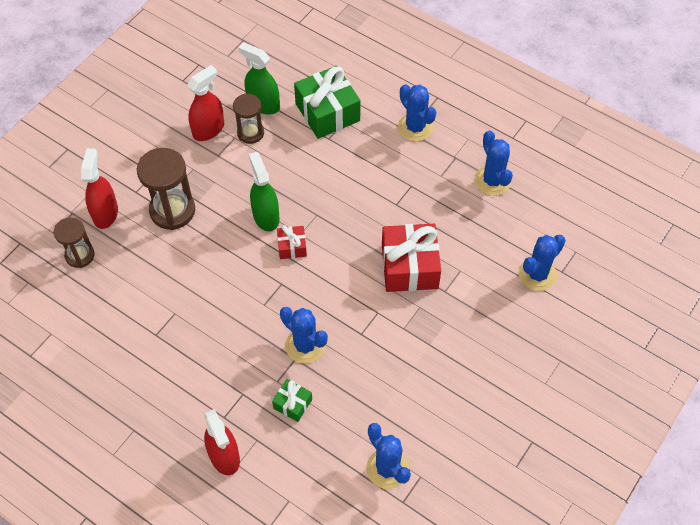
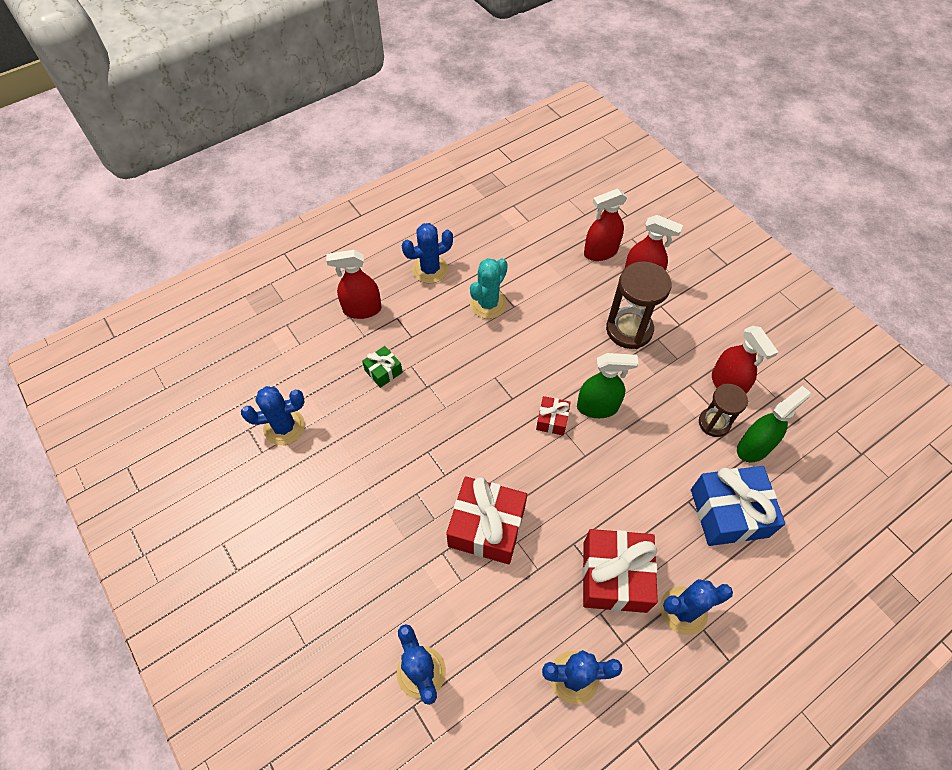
camera: 110 degrees right, 0 degrees up
brown hourglass [54,217,95,268] -> red spray bottle [584,189,627,261]
blue cactus [280,307,328,364] -> blue cactus moved to [402,223,453,283]
green gift [294,66,361,139] -> blue gift [691,466,785,546]
none -> turquoise cactus [470,258,508,319]
none -> red gift [582,529,658,613]

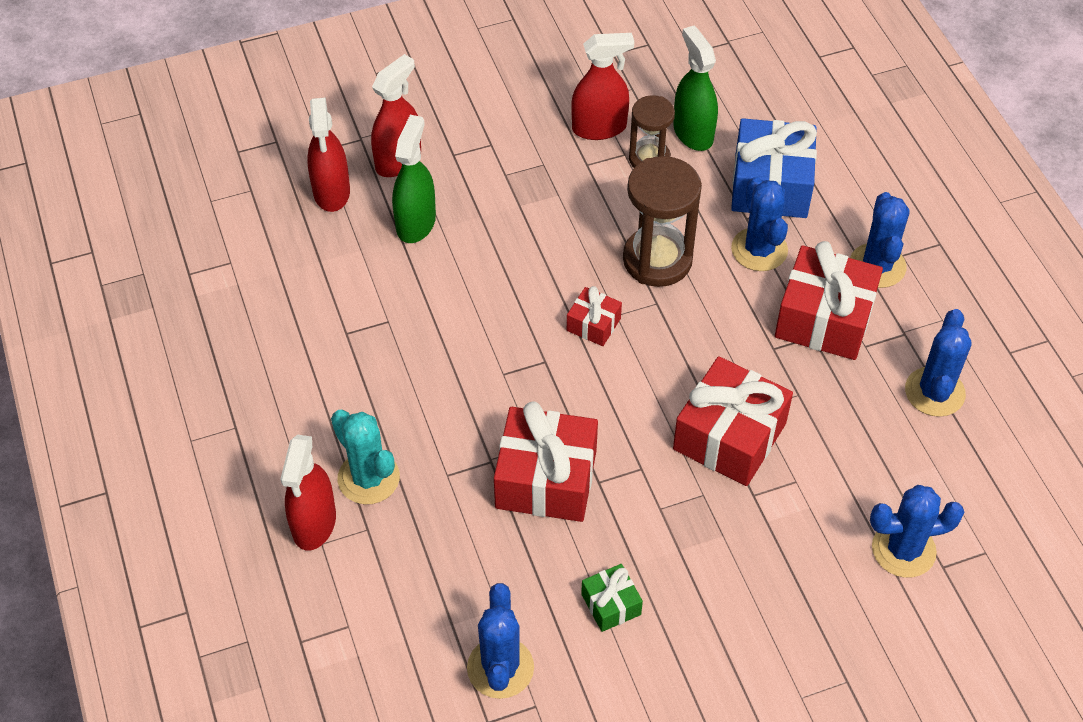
camera: 75 degrees left, 5 degrees down
green gift [362,346,403,388] -> green gift moved to [581,564,643,632]
blue cactus [402,223,453,283] -> blue cactus moved to [731,177,788,271]
turquoise cactus [470,258,508,319] -> turquoise cactus moved to [331,410,400,504]
green spray bottle [577,353,638,418] -> green spray bottle moved to [392,115,436,243]
brown hourglass [606,261,672,349] -> brown hourglass moved to [623,156,702,287]
none -> red gift [494,401,598,522]

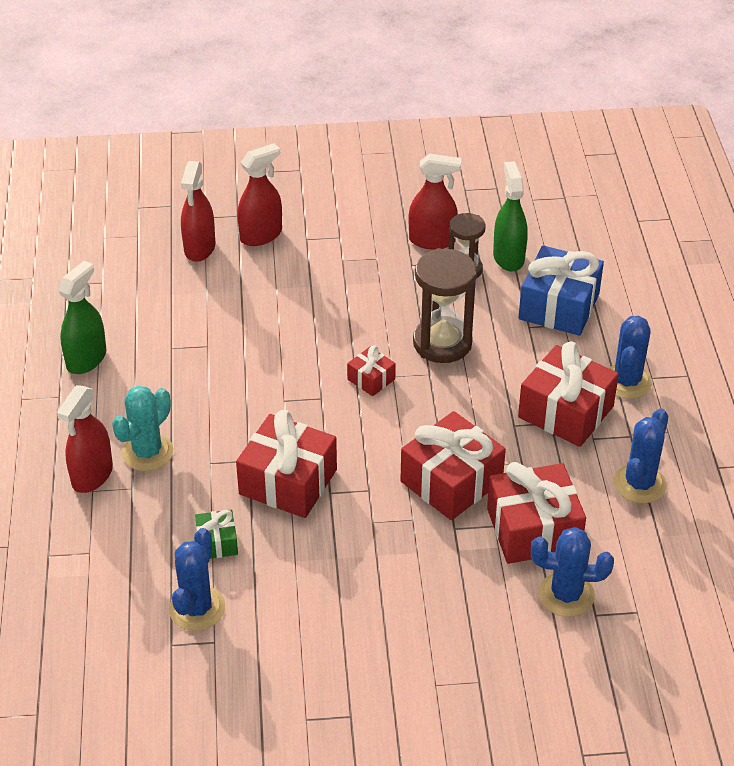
camera: 15 degrees right, 10 degrees down
turquoise cactus [331,410,400,504] -> turquoise cactus turned 60 degrees clockwise [112,386,173,471]
green spray bottle [392,115,436,243] -> green spray bottle moved to [58,261,106,374]
green gift [581,564,643,632] -> green gift moved to [195,510,238,559]
blue cactus [731,177,788,271] -> none
none -> red gift [487,462,586,564]

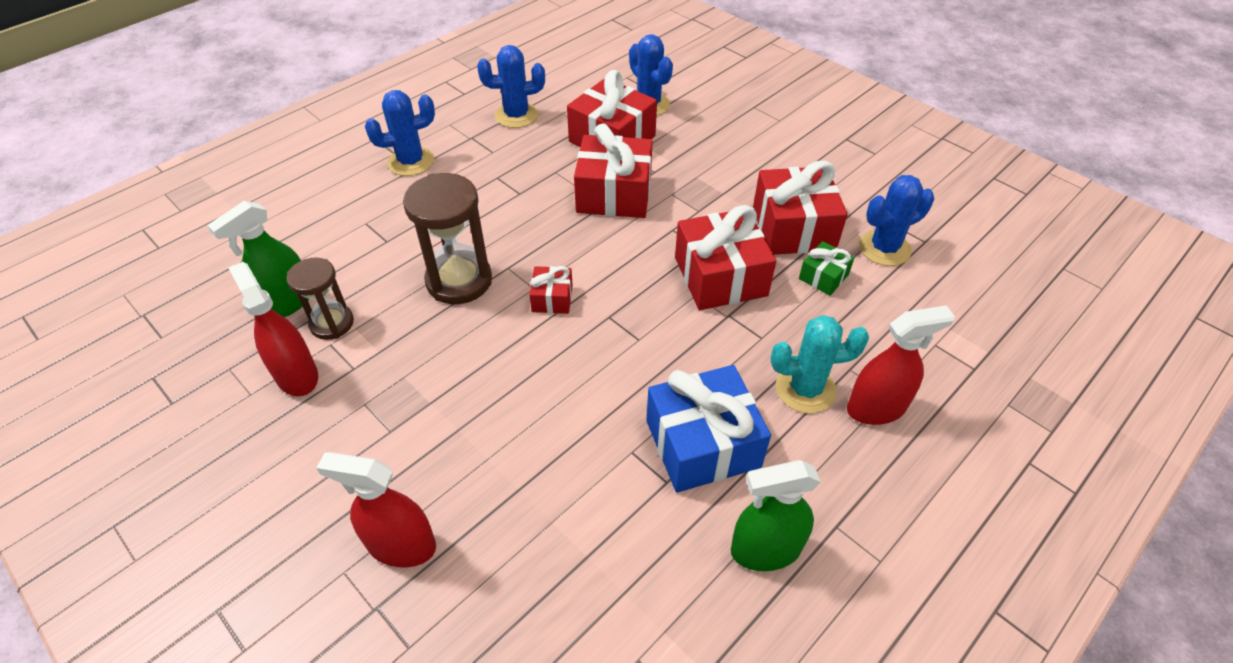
camera: 130 degrees left, 5 degrees up
red spray bottle [181,161,215,262] -> none
blue gift [518,245,604,336] -> blue gift moved to [647,365,771,493]
red gift [518,342,619,447] -> red gift moved to [753,161,847,255]

